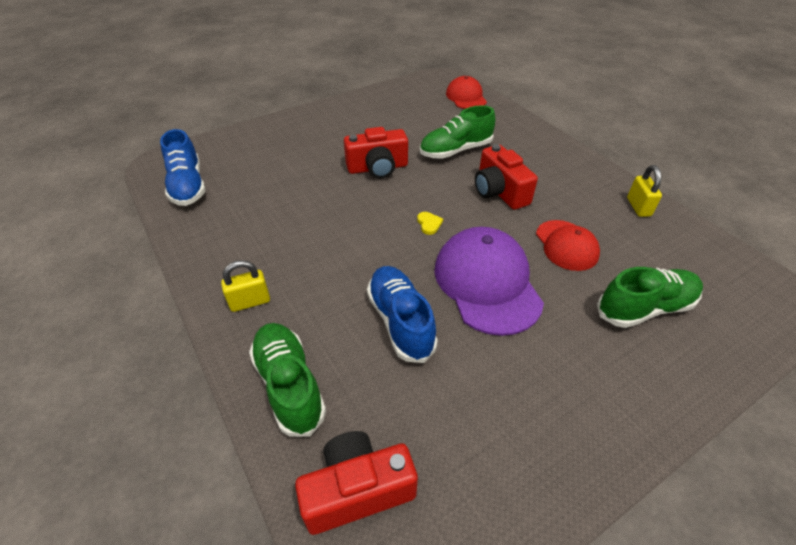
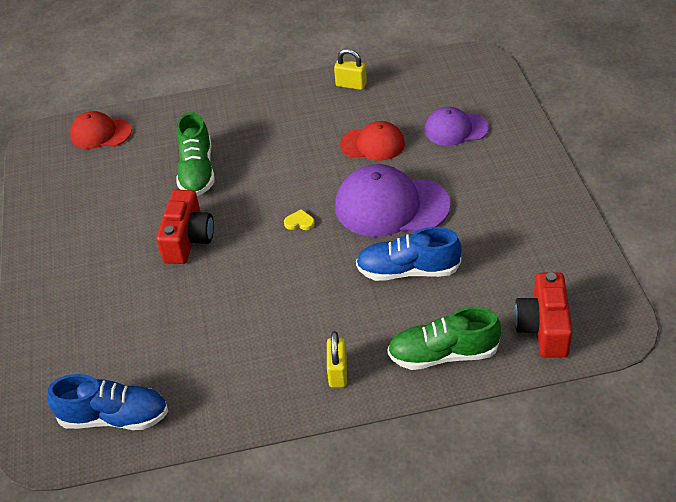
camera: 65 degrees left, 0 degrees up
red camera [475,144,538,210] -> none
green shoe [597,267,703,328] -> purple cap [425,107,489,146]

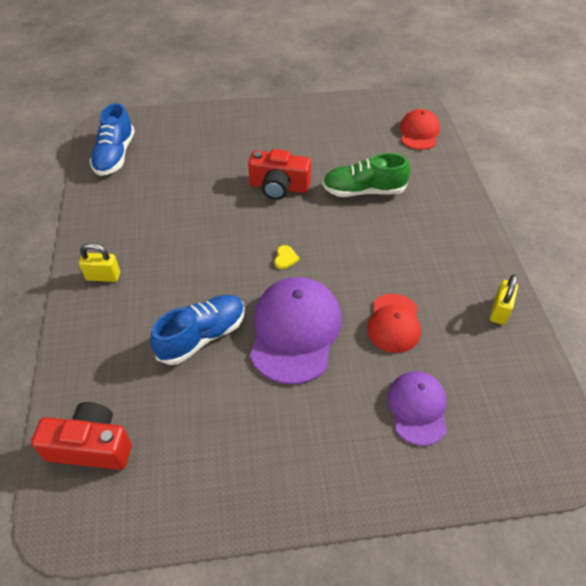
camera: 90 degrees right, 5 degrees up
blue shoe [356,227,462,281] -> blue shoe turned 45 degrees clockwise [150,295,245,365]
green shoe [387,307,501,370] -> none

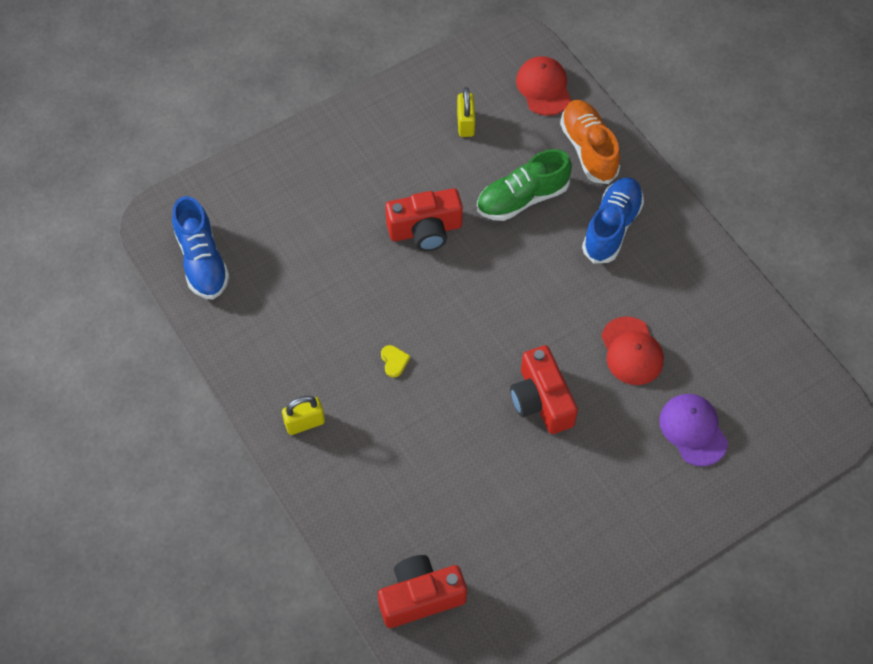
camera: 25 degrees left, 10 degrees up
blue shoe [150,295,245,365] -> blue shoe moved to [582,177,644,264]
purple cap [250,277,342,384] -> red camera [510,345,578,434]
yellow heart [275,245,299,269] -> yellow heart moved to [381,345,410,377]
yellow padlock [490,275,518,325] -> yellow padlock moved to [457,87,475,137]
none -> orange shoe [560,100,620,184]

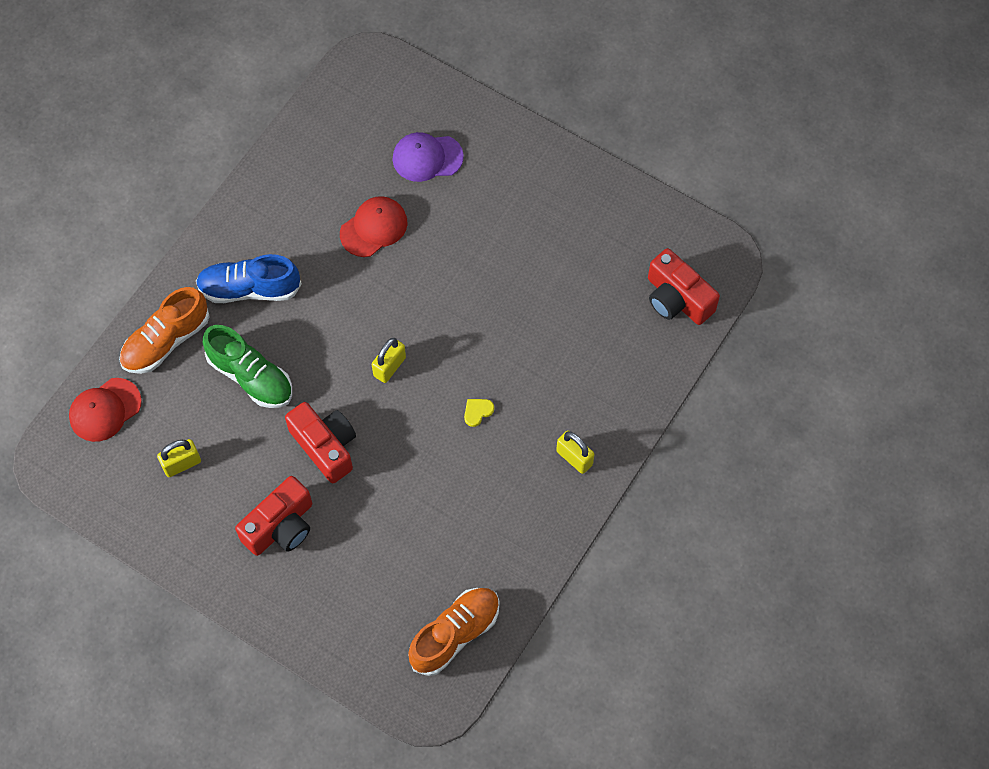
camera: 115 degrees left, 5 degrees up
blue shoe [172,196,230,300] -> orange shoe [408,588,500,676]
red camera [510,345,578,434] -> red camera moved to [235,476,312,556]
purple cap [659,394,728,466] -> purple cap turned 45 degrees clockwise [393,132,464,182]
none -> yellow padlock [372,338,406,383]

